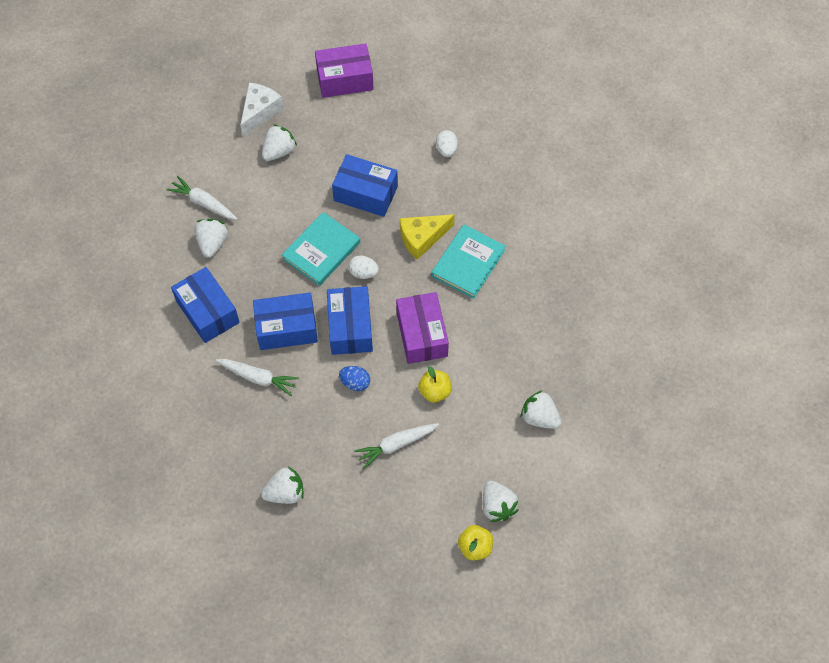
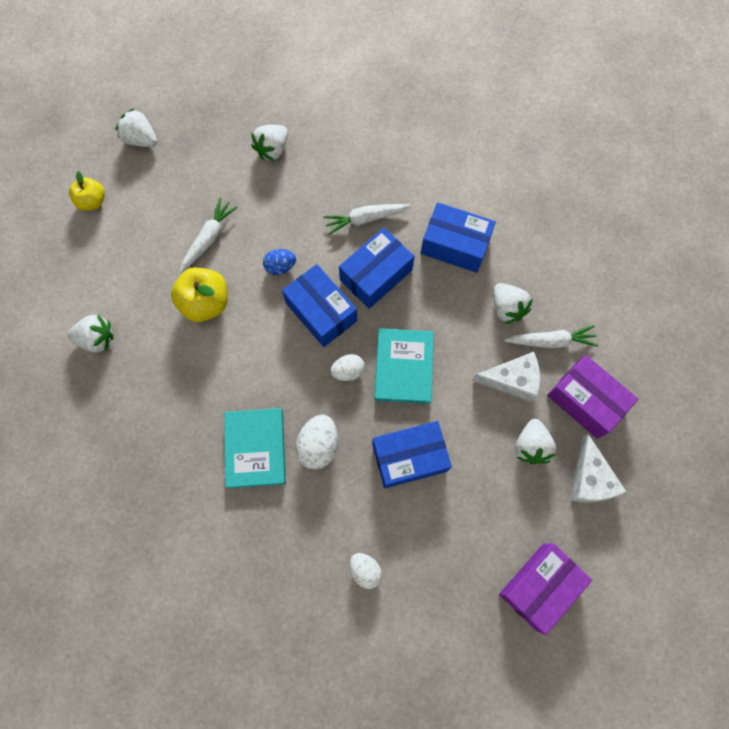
camera: 145 degrees right, 10 degrees up
purple box [396,292,449,364] -> purple box moved to [547,355,638,439]
yellow cheese [400,214,455,260] -> white egg [295,415,338,470]
yellow apple [418,366,451,402] -> yellow apple [171,267,228,322], size x1.56
white strawberry [483,481,519,522] -> white strawberry moved to [116,108,157,147]
none -> white cheese [472,352,540,402]

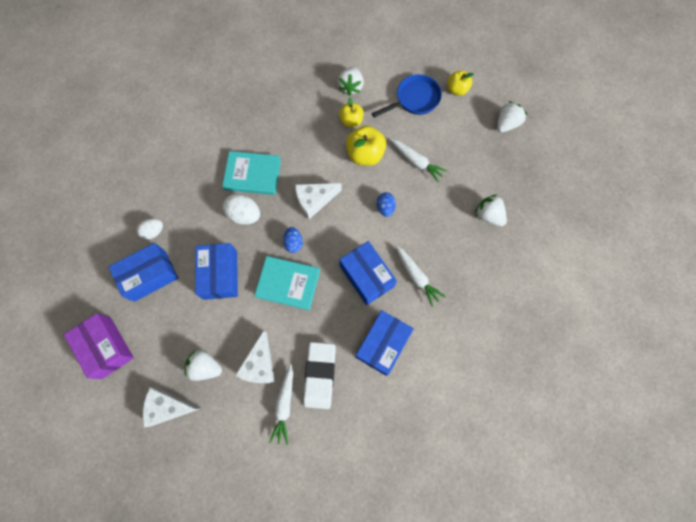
camera: 100 degrees right, 0 degrees up
blue box [282,264,357,347] -> blue box moved to [109,243,178,302]
white carrot [323,204,410,235] -> white carrot turned 150 degrees clockwise [395,245,446,307]
white egg [330,354,365,381] -> blue egg [283,227,303,253]
white strawberry [493,283,533,324] -> white eraser [303,342,336,409]
purple box [547,355,638,439] -> none
none -> white cheese [295,183,342,219]
none -> yellow apple [339,97,364,127]
none -> blue pan [372,74,442,118]

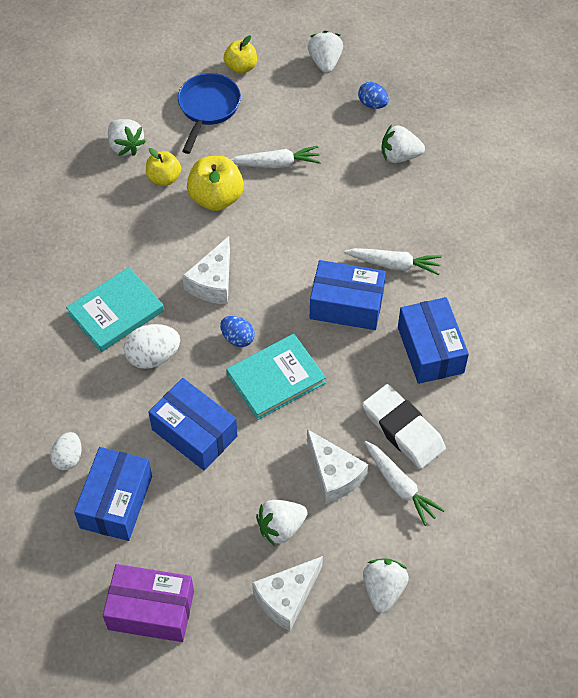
camera: 45 degrees left, 15 degrees down
blue egg [377,192,396,217] -> blue egg moved to [358,82,389,109]
none -> white strawberry [363,558,409,613]

